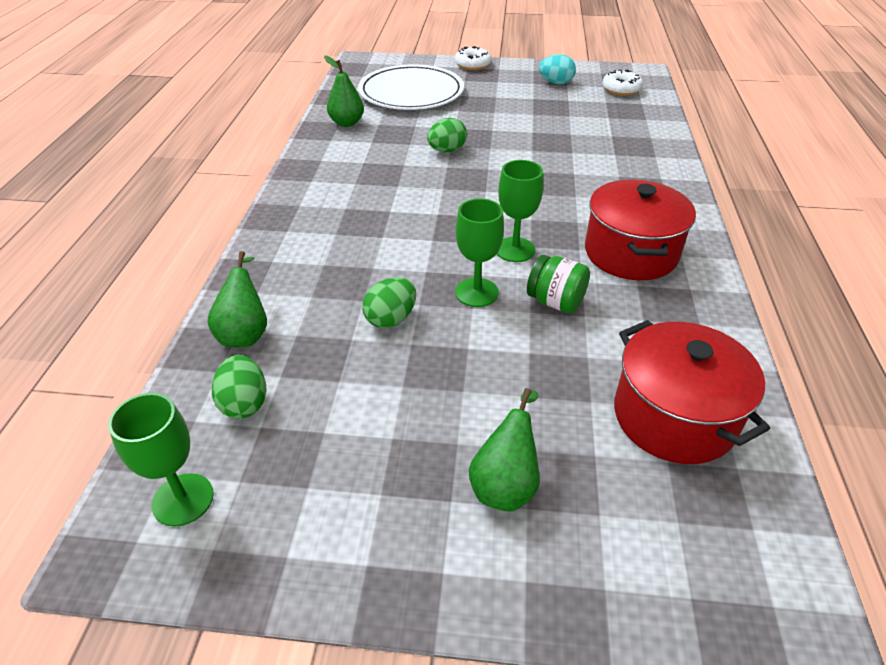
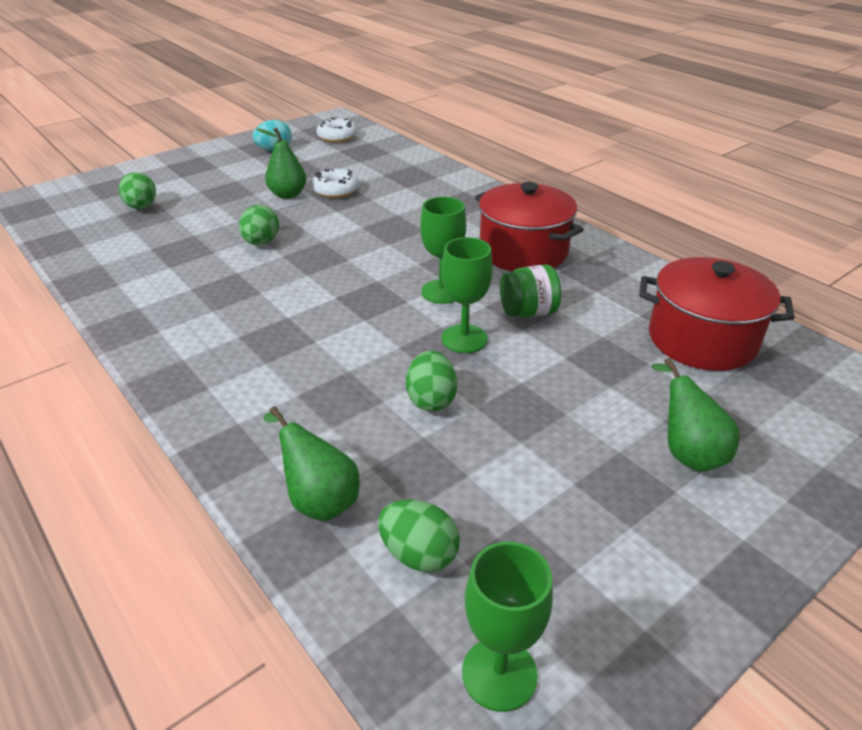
camera: 45 degrees left, 5 degrees down
green pear [324,55,364,127] -> green pear moved to [256,127,306,199]
white plate [358,64,464,110] -> green egg [119,172,156,209]
white donut [455,46,492,70] -> white donut moved to [312,169,359,198]

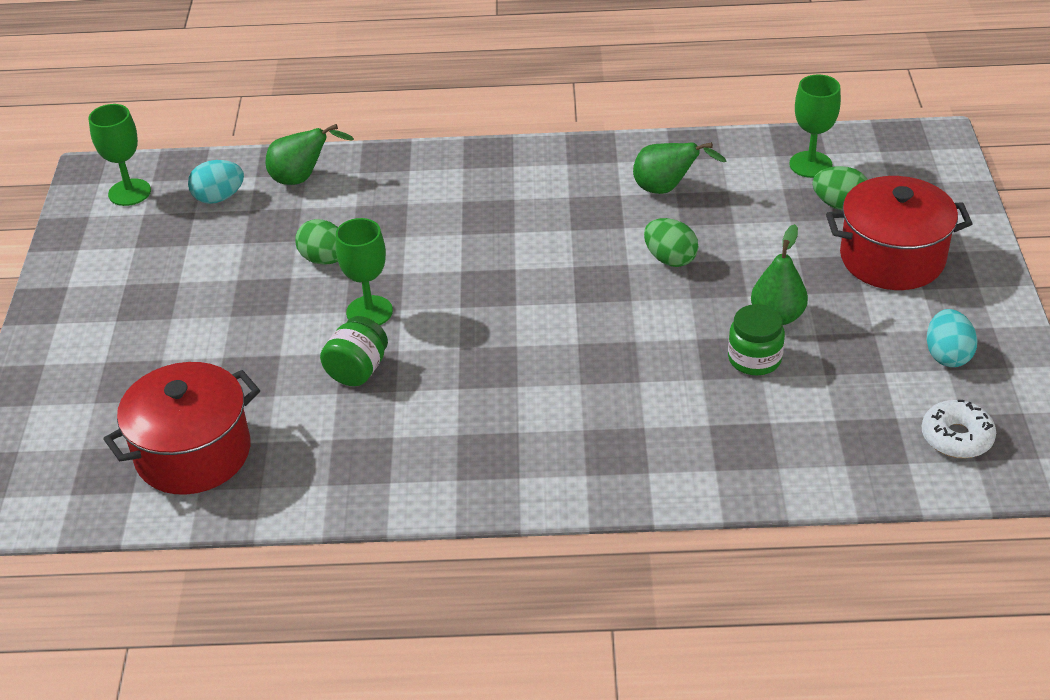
camera: 130 degrees right, 5 degrees up
white donut [312,169,359,198] -> green jar [728,304,785,375]
green egg [378,499,460,572] -> turquoise egg [188,160,244,204]
green goblet [420,197,466,304] -> green goblet moved to [789,74,841,178]
red pot [475,182,584,271] -> red pot moved to [826,176,973,290]
green pear [651,358,740,472] -> green pear moved to [633,142,726,194]

